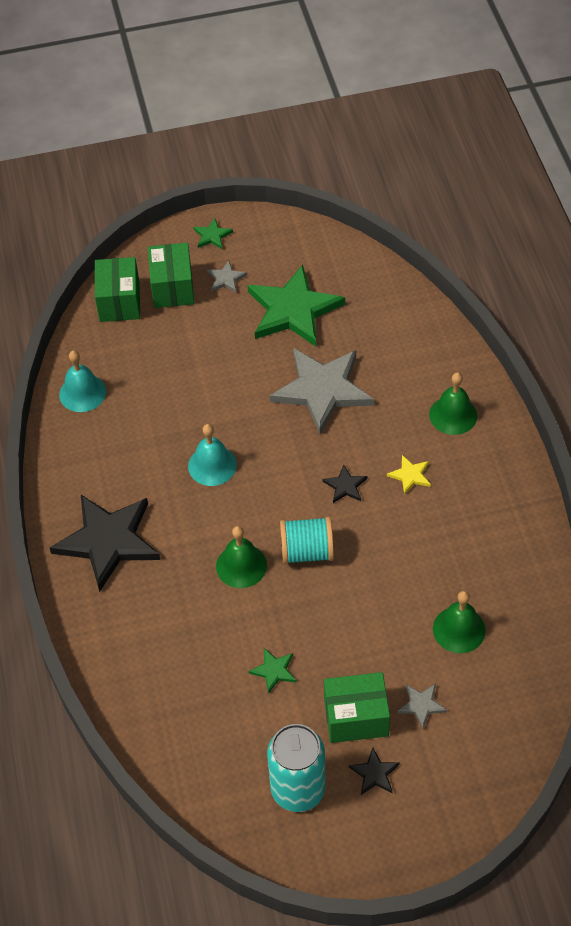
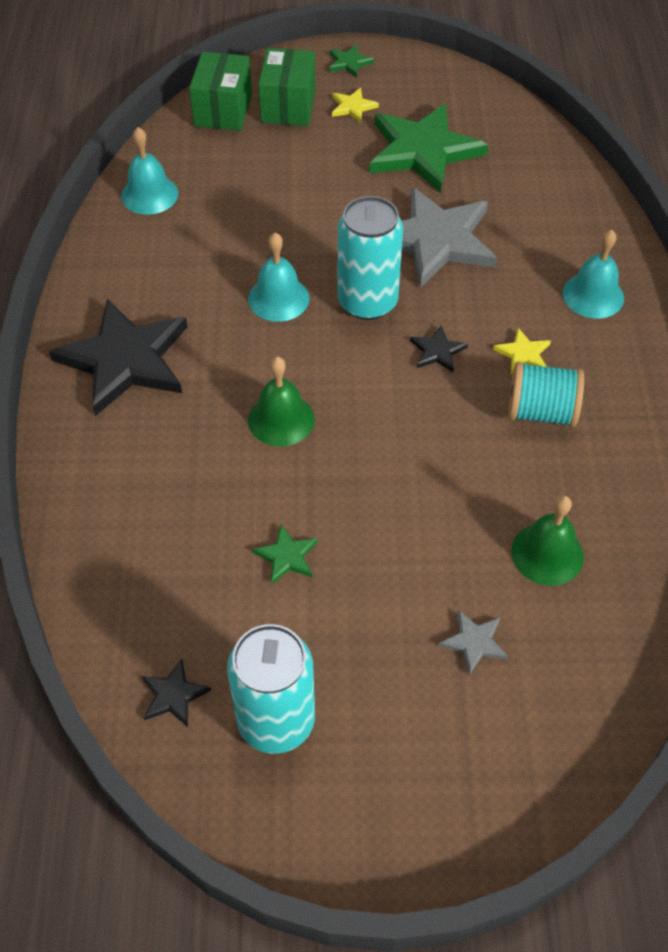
camera: 10 degrees right, 0 degrees up
grey star [207,261,247,293] -> yellow star [332,88,379,123]
turquoise spool [280,517,334,564] -> turquoise spool moved to [508,362,584,427]
green box [324,672,390,743] -> none
black star [349,748,400,795] -> black star moved to [141,659,211,727]
green bell [429,373,477,435] -> turquoise bell [562,229,624,318]
none -> turquoise can [338,196,403,320]

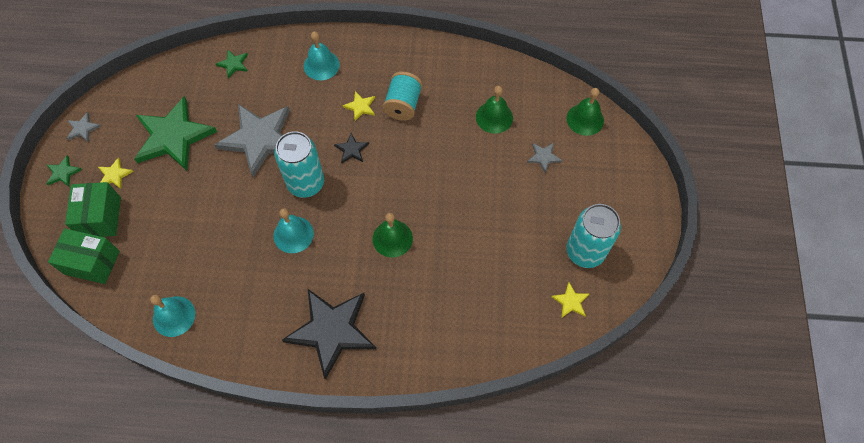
camera: 85 degrees left, 10 degrees up
black star [141,659,211,727] -> yellow star [551,282,589,318]
green star [252,524,318,584] -> green star moved to [216,50,248,78]
green box [258,48,315,126] -> green box turned 75 degrees clockwise [65,182,121,237]
none -> grey star [66,112,101,143]
none -> green bell [567,88,604,136]

